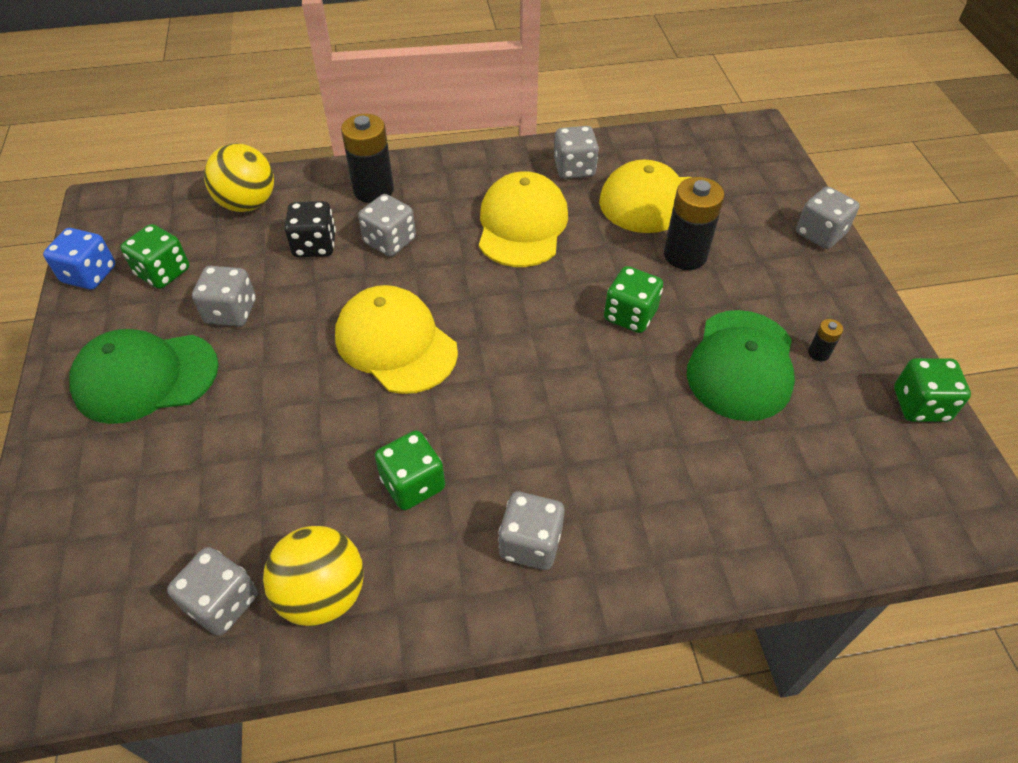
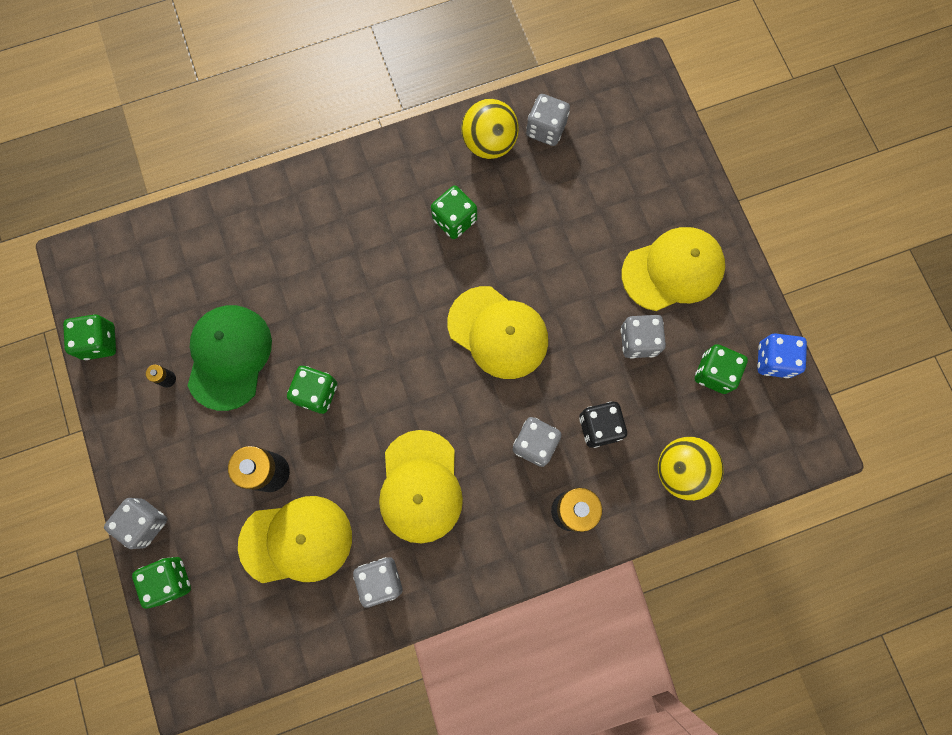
camera: 170 degrees right, 25 degrees up
green cap [69,329,219,424] -> yellow cap [622,227,725,311]
grey dice [498,492,564,570] -> none
none -> green dice [132,557,191,609]

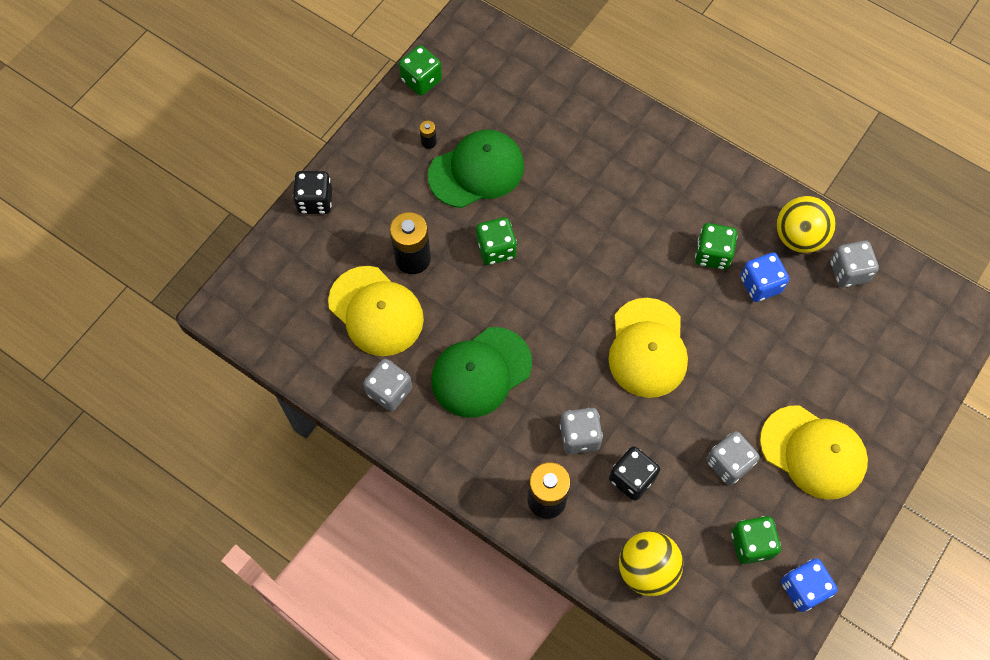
camera: 55 degrees right, 10 degrees down
grey dice [104,498,167,549] -> black dice [293,171,332,214]
green dice [132,557,191,609] -> none
yellow cap [379,430,463,543] -> green cap [431,327,532,418]
none -> blue dice [740,252,789,302]

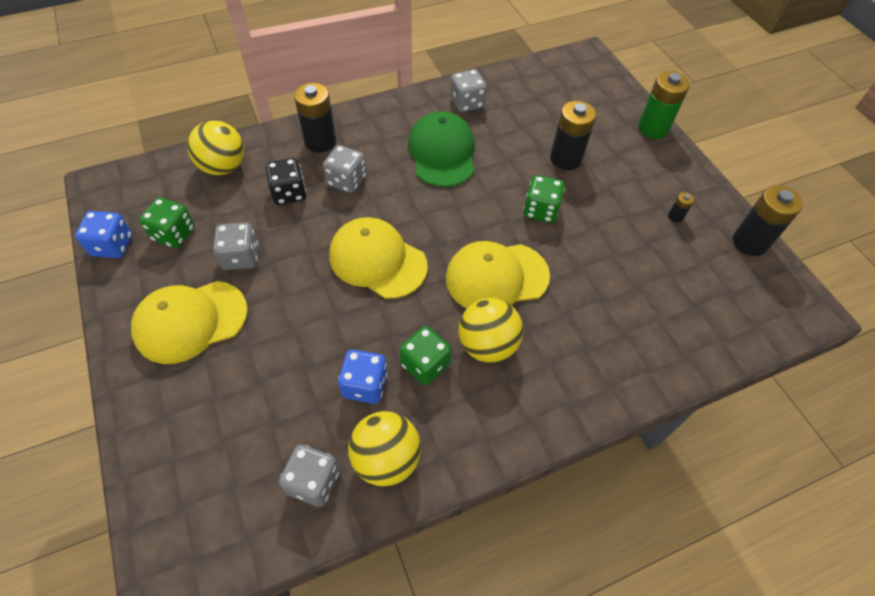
camera: 120 degrees right, 10 degrees down
black dice [293,171,332,214] -> green battery [638,71,690,139]
yellow cap [328,266,424,356] -> yellow cap moved to [445,241,550,308]
green dice [399,45,442,96] -> black battery [733,185,803,256]
green cap [428,129,524,208] -> none
none -> yellow ball [458,298,523,363]

